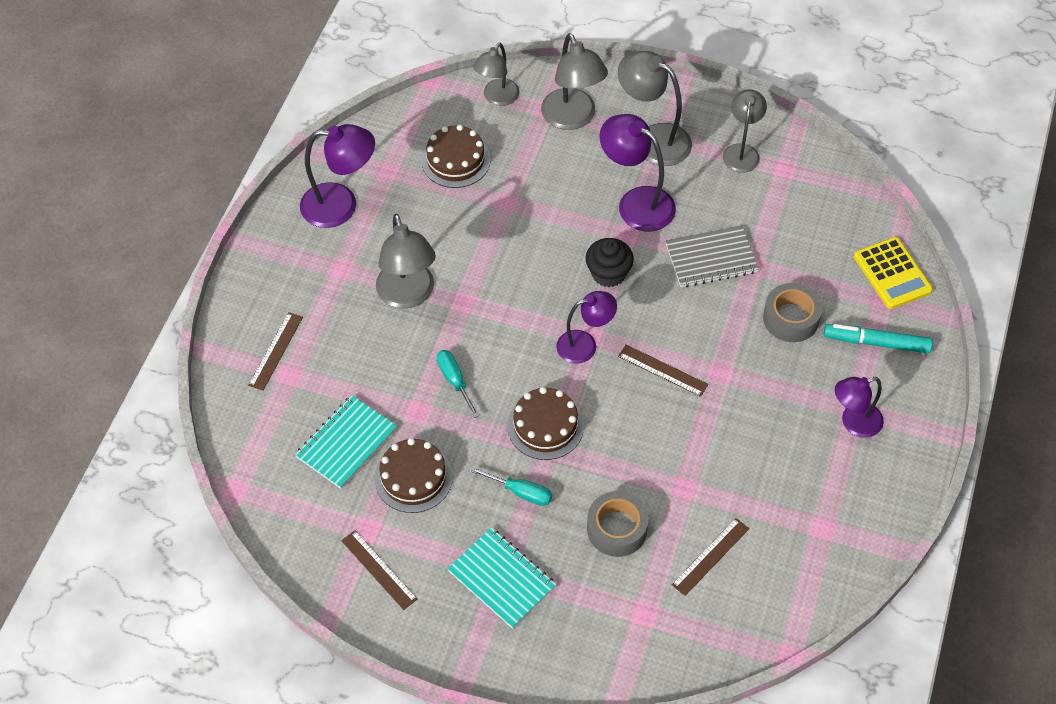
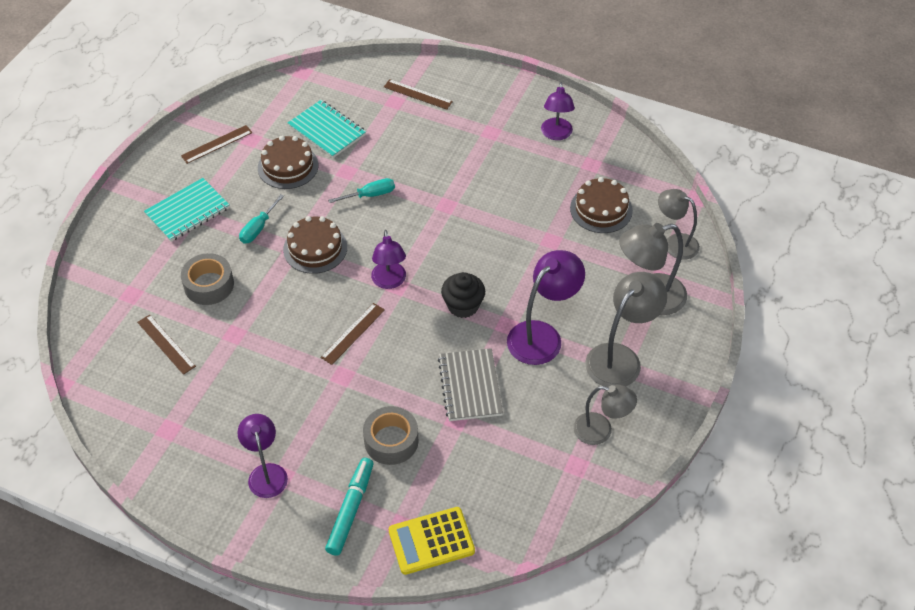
camera: 95 degrees right, 5 degrees down
purple lamp [300,124,375,228] -> purple lamp [541,82,575,140], size x0.67
grey lamp [376,214,436,308] -> none

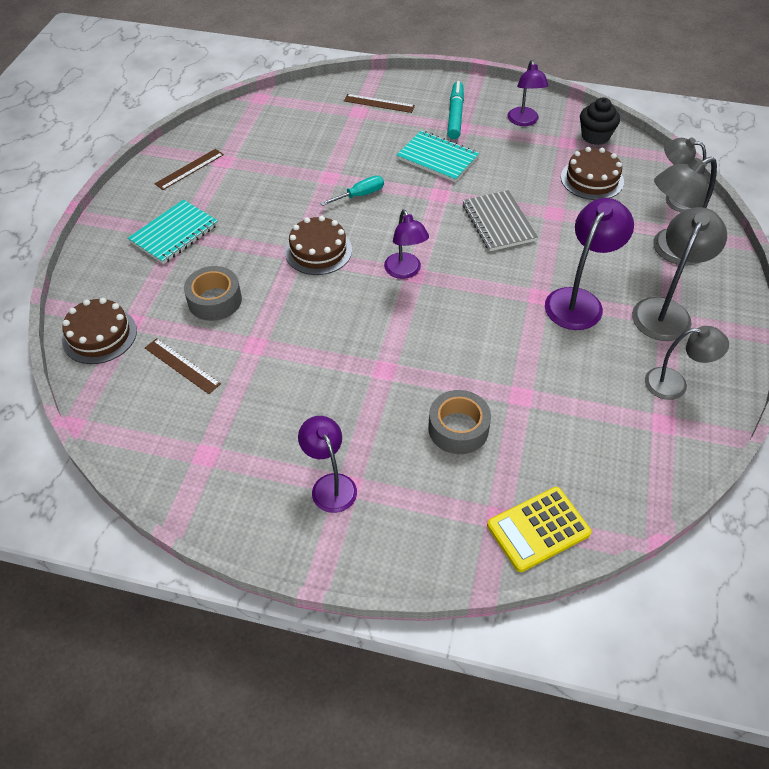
camera: 10 degrees left, 0 degrees up
turquoise screwdriver [239,194,284,243] -> none
brown cake [258,136,318,189] -> brown cake moved to [62,298,137,364]
turquoise notebook [288,100,366,158] -> turquoise notebook moved to [397,131,479,182]
brown ruler [320,303,385,365] -> none
turquoise marker [325,458,374,556] -> turquoise marker moved to [447,81,464,139]
grey notebook [438,348,503,421] -> grey notebook moved to [463,190,538,251]
black cupcake [441,272,485,318] -> black cupcake moved to [580,98,620,145]

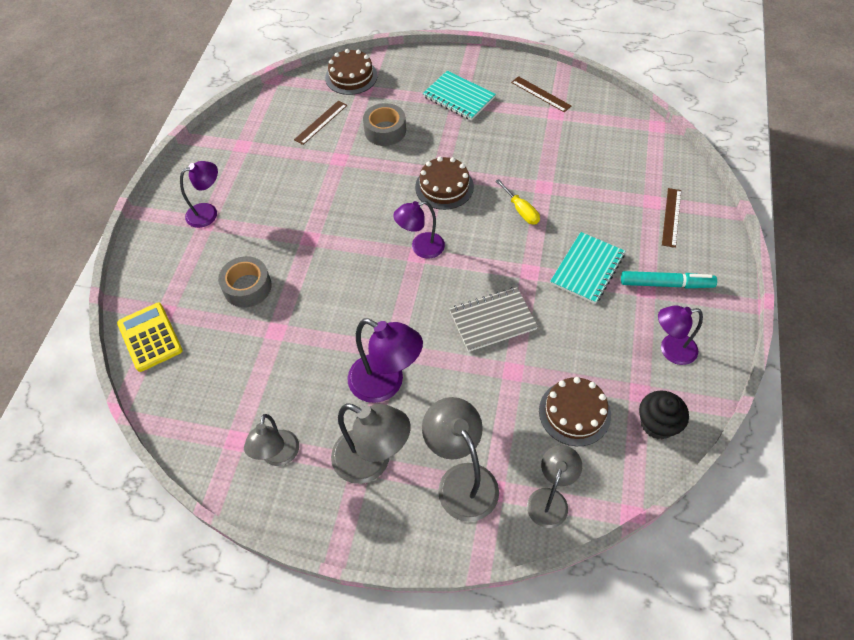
camera: 90 degrees right, 5 degrees up
turquoise screwdriver [320,176,384,206] -> yellow screwdriver [496,179,540,224]

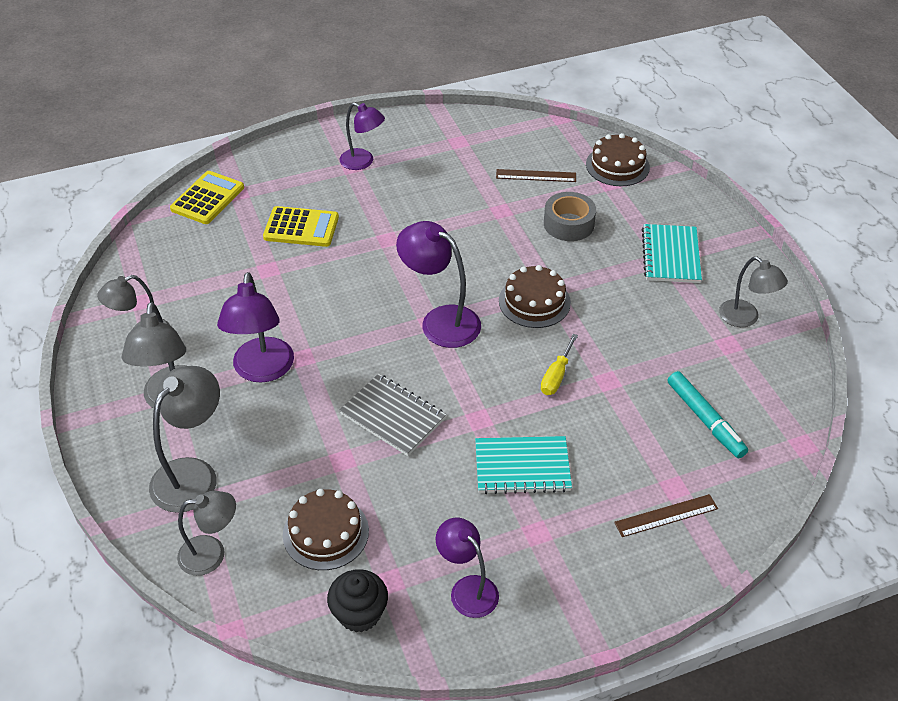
camera: 55 degrees right, 10 degrees down
grey tape [218,256,272,308] -> yellow calculator [263,206,339,247]
purple lamp [393,201,445,259] -> purple lamp [396,221,481,348], size x1.50
brown ruler [511,76,571,112] -> grey lamp [719,257,788,327]
turquoise marker [621,271,717,288] -> turquoise marker moved to [668,371,748,458]

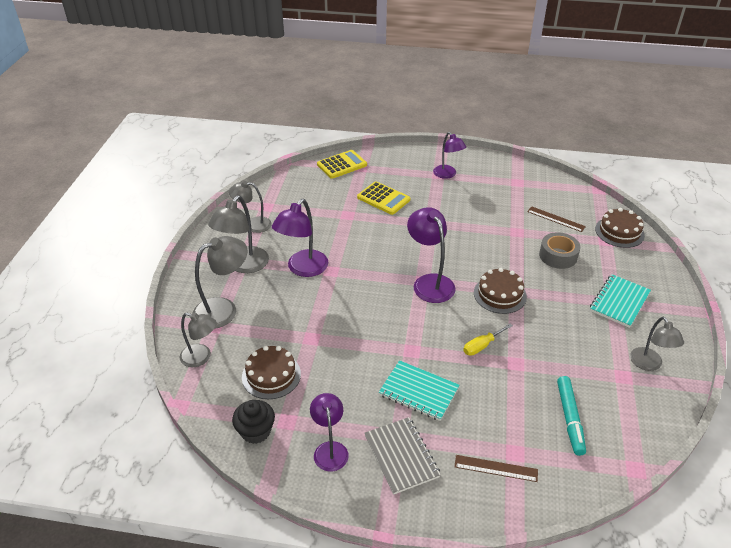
camera: 30 degrees right, 5 degrees down
grey notebook [339,374,446,456] -> grey notebook moved to [364,417,441,495]

